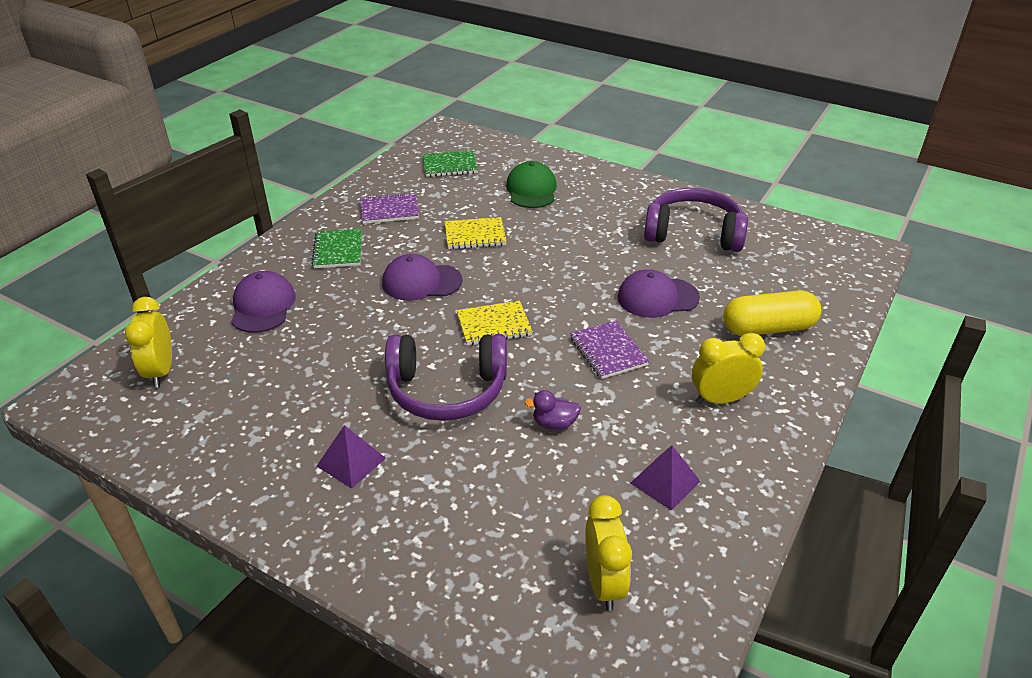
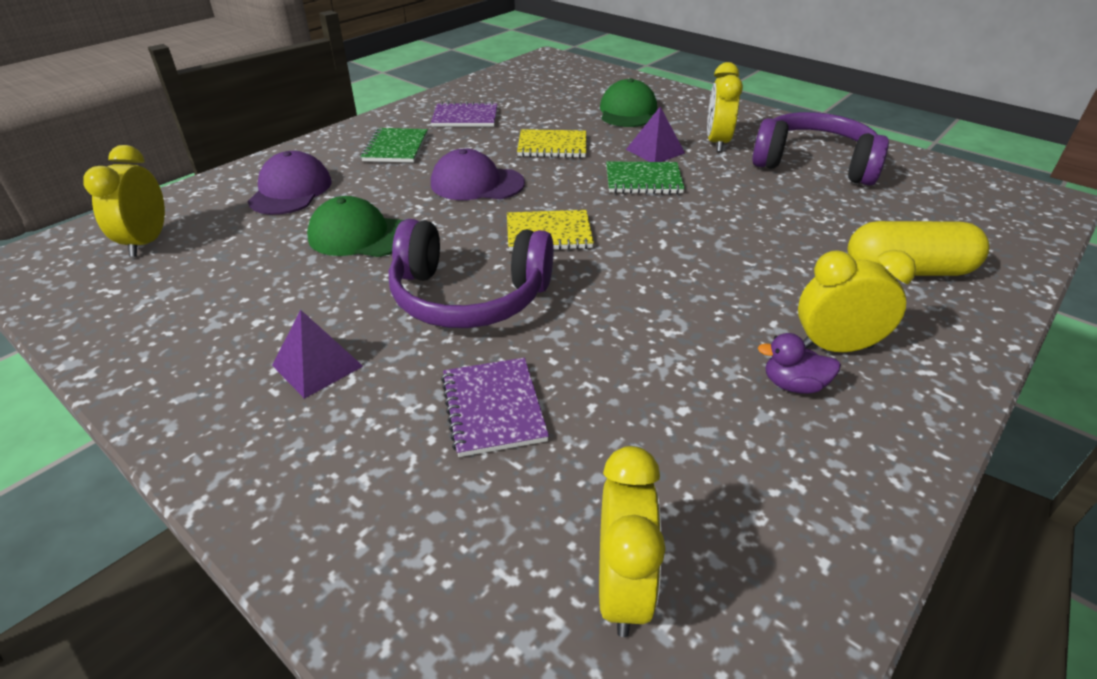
camera: 10 degrees right, 0 degrees up
green notebook [423,150,478,177] -> green notebook moved to [606,161,685,194]
purple duck [525,390,581,430] -> purple duck moved to [757,333,841,394]
purple notebook [570,320,650,379] -> purple notebook moved to [441,358,549,457]
purple cap [617,269,700,318] -> none
purple pyramid [631,445,700,510] -> purple pyramid moved to [626,107,685,162]
none -> green cap [307,196,404,257]
none -> yellow clock [707,62,743,152]

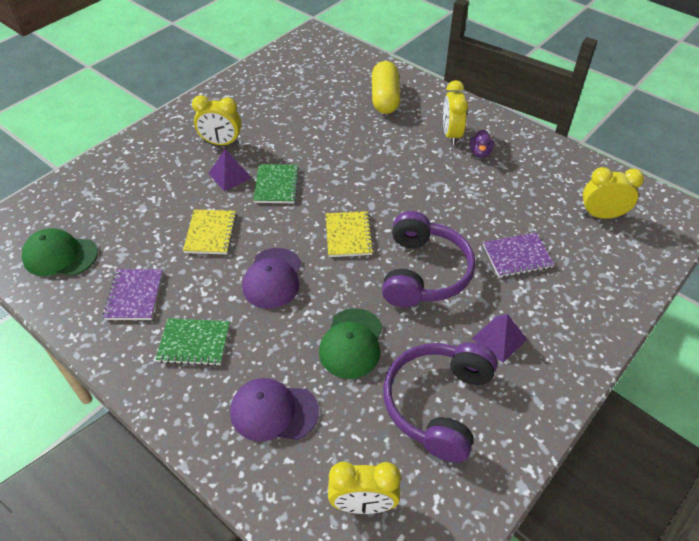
camera: 90 degrees left, 10 degrees up
green cap [600,78,657,127] -> green cap moved to [22,228,98,276]
purple headphones [752,112,889,186] -> purple headphones moved to [383,342,497,463]

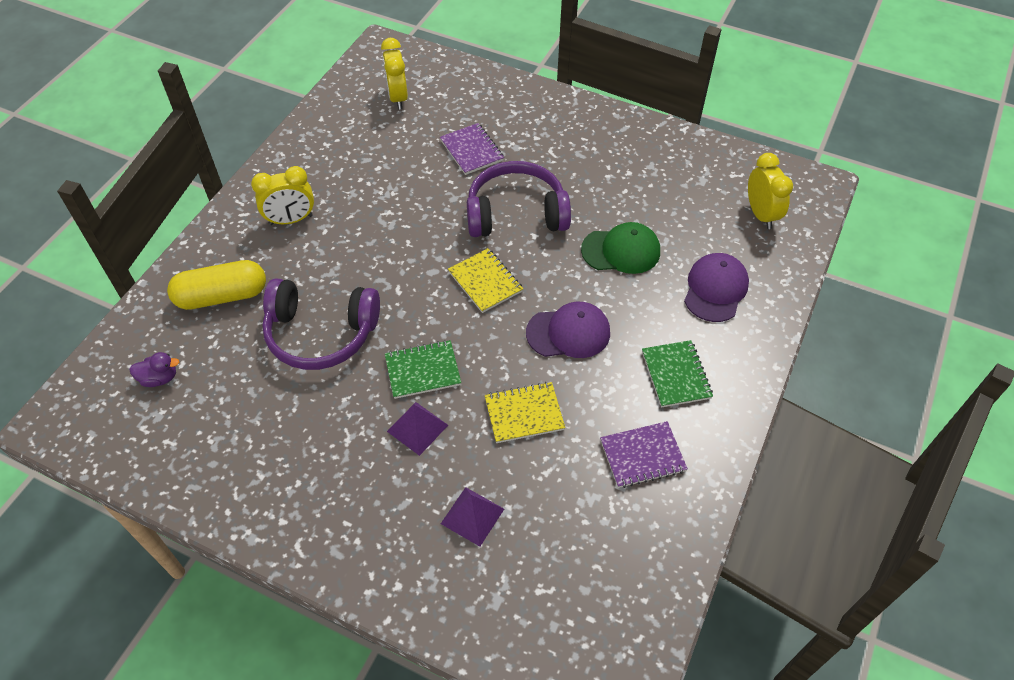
camera: 105 degrees left, 5 degrees up
green cap [22,228,98,276] -> none
yellow clock [192,95,242,145] -> none
purple cap [230,378,319,441] -> purple cap turned 150 degrees counterclockwise [684,253,749,322]
yellow notebook [326,211,374,257] -> yellow notebook turned 75 degrees clockwise [448,248,523,313]
purple headphones [383,342,497,463] -> purple headphones moved to [262,278,380,370]
purple duck [470,130,494,158] -> purple duck moved to [129,352,179,387]
purple pyramid [472,314,527,363] -> purple pyramid moved to [441,487,504,547]

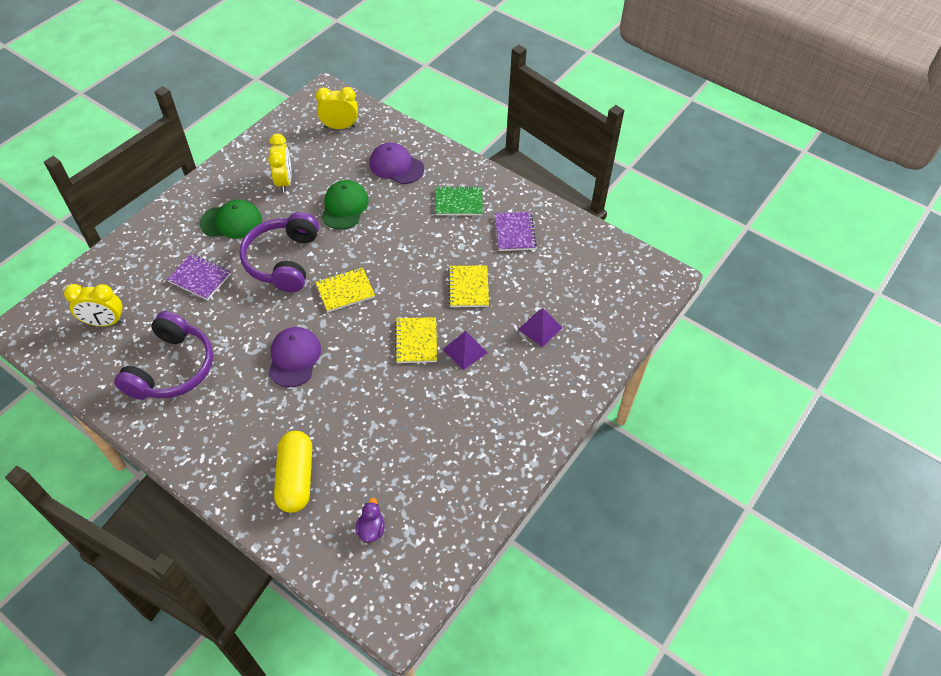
camera: 80 degrees left, 0 degrees up
yellow clock [251,166,314,225] -> yellow clock moved to [268,134,291,193]
purple headphones [262,278,380,370] -> purple headphones moved to [114,311,213,400]
green notebook [385,340,461,399] -> yellow notebook [395,317,437,363]
purple notebook [440,123,504,175] -> purple notebook turned 45 degrees clockwise [167,254,231,300]
purple cap [526,302,610,358] -> purple cap moved to [268,327,321,387]
none -> green cap [200,199,262,239]

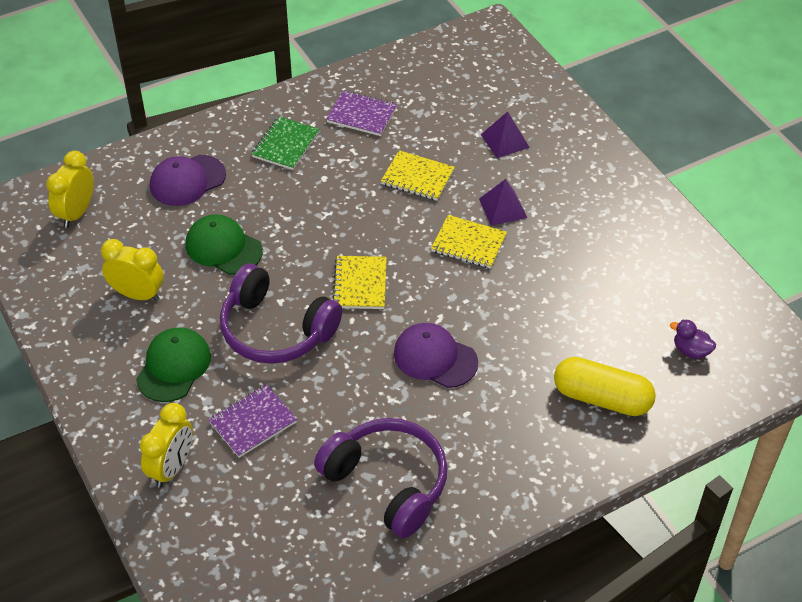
camera: 65 degrees left, 5 degrees down
yellow clock [64,284,123,326] -> yellow clock moved to [140,403,193,488]

